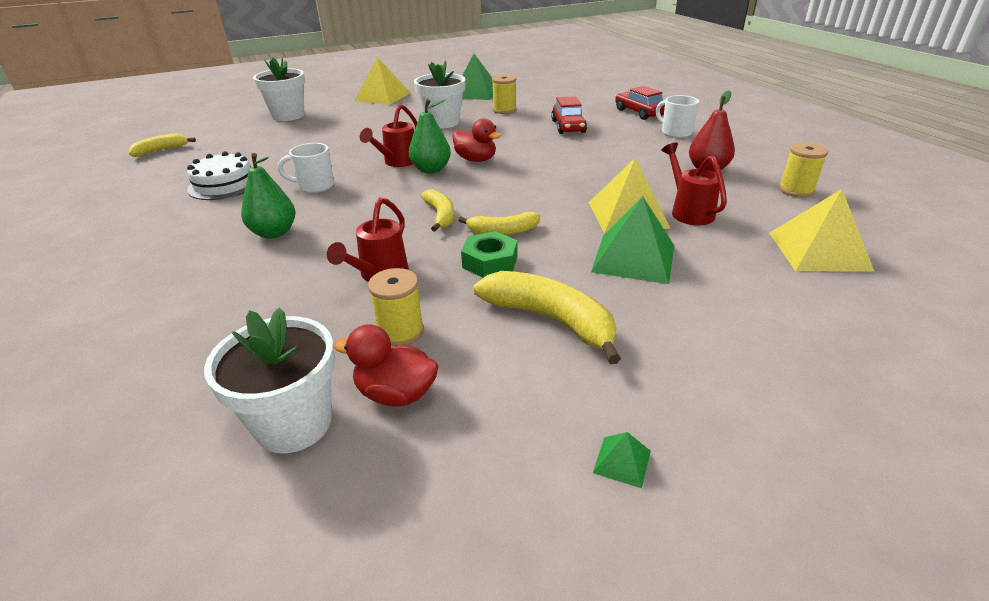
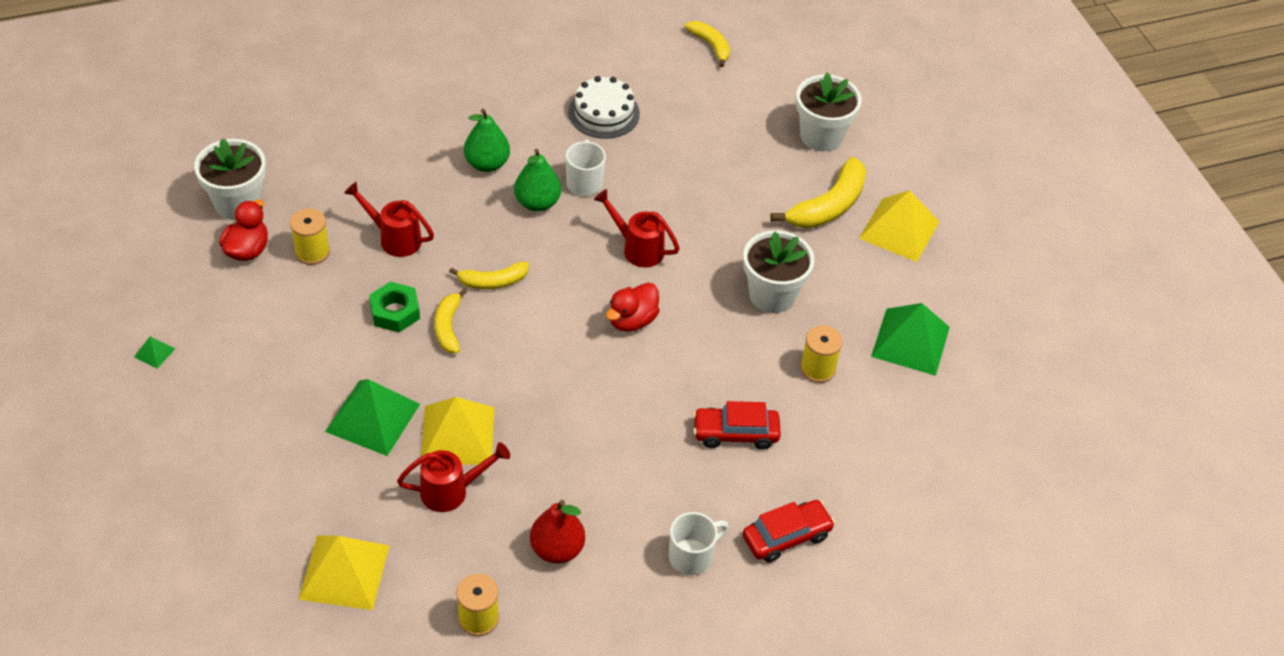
camera: 90 degrees right, 15 degrees up
green pear [409,99,451,173] -> green pear moved to [514,149,561,212]
yellow banana [473,271,621,364] -> yellow banana moved to [770,157,866,229]

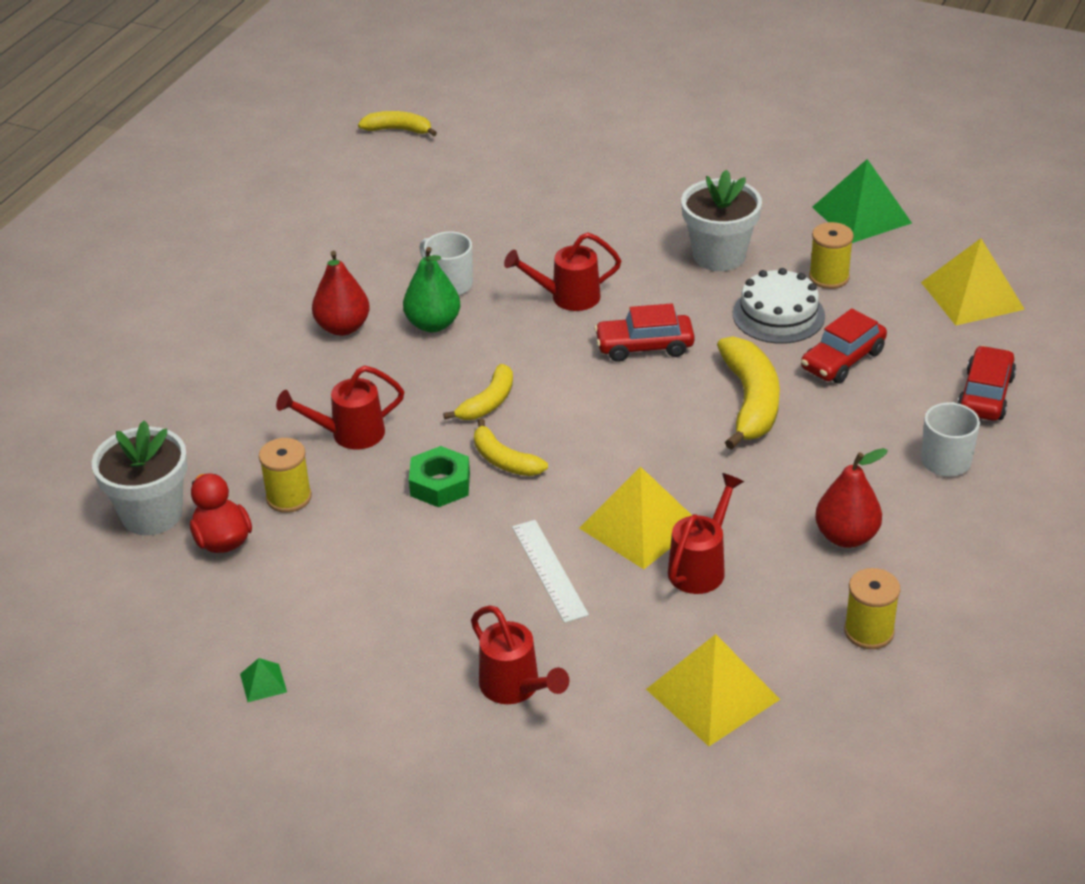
camera: 40 degrees left, 10 degrees down
green pyramid [325,379,420,456] -> white ruler [512,520,589,623]
green pear [464,109,510,172] -> red pear [312,251,370,336]
white cake [568,76,640,139] -> white cake moved to [733,268,825,344]
red duck [606,283,660,332] -> red car [594,303,695,362]
yellow banana [770,157,866,229] -> yellow banana moved to [717,336,780,450]
white flower pot [796,73,862,151] -> none
yellow pyramid [859,190,940,262] -> yellow pyramid moved to [921,238,1025,326]
none -> red watering can [471,605,569,704]

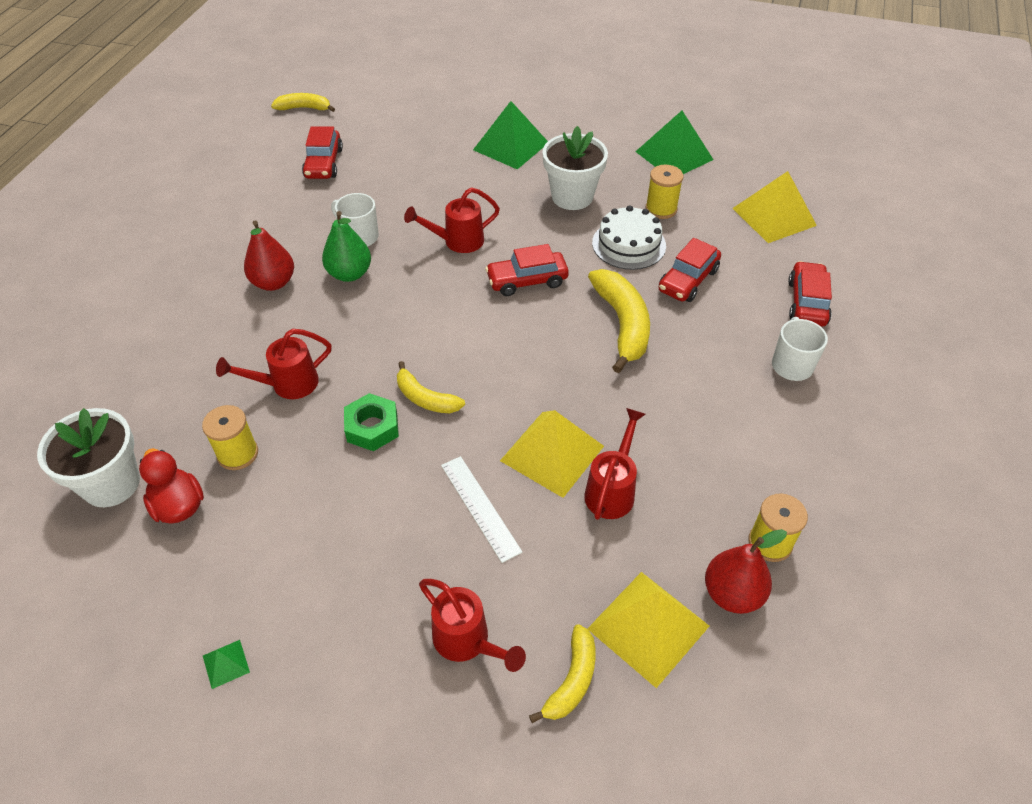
camera: 10 degrees left, 10 degrees up
yellow banana [443,364,513,420] -> yellow banana moved to [529,624,596,723]
red pear [815,448,888,548] -> red pear moved to [705,529,787,614]
none -> red car [302,126,343,179]
none -> green pyramid [473,101,548,169]

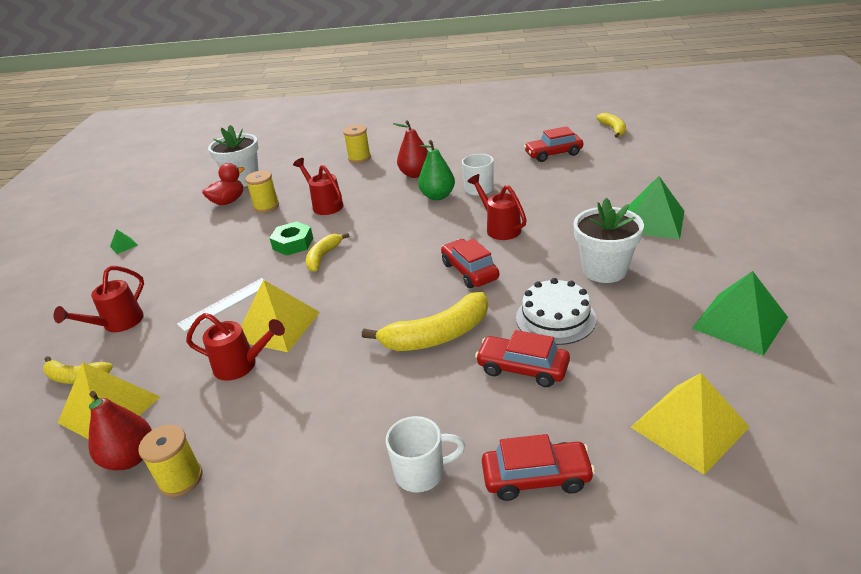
camera: 80 degrees right, 15 degrees down
yellow spool [646,165,683,219] -> yellow spool moved to [343,125,371,163]

